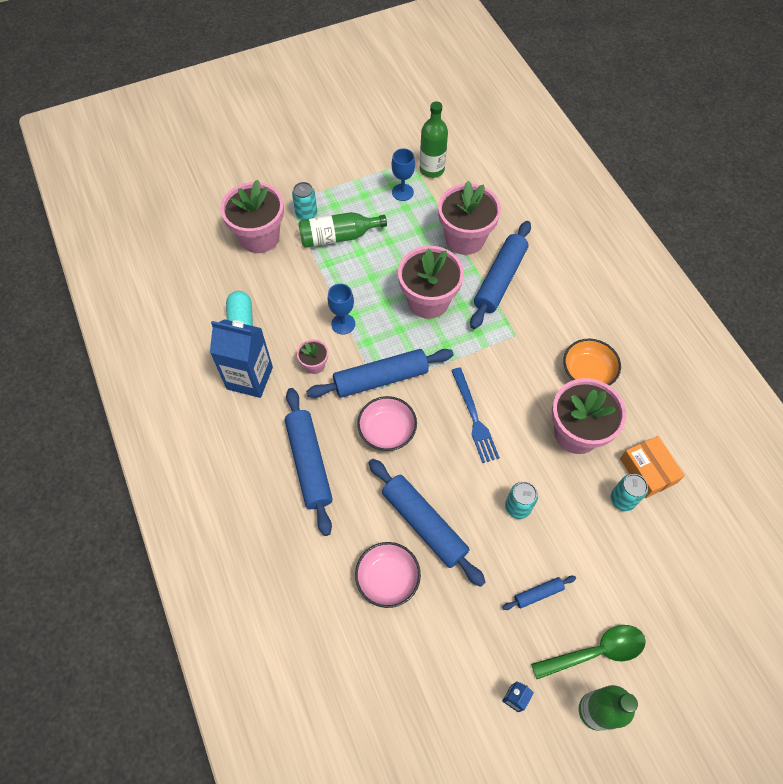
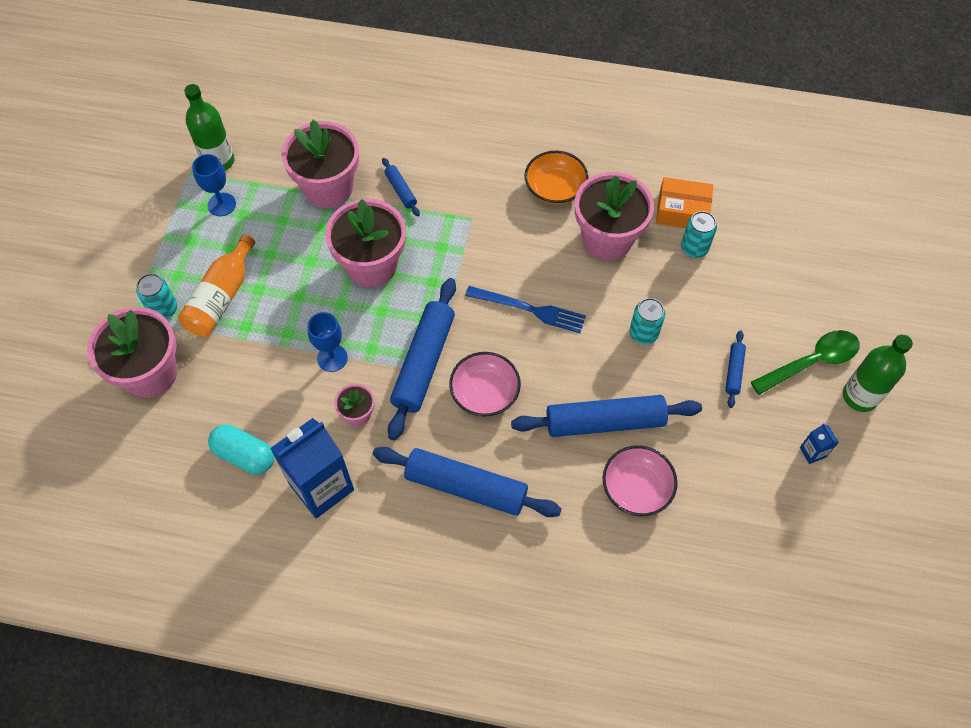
camera: 55 degrees left, 0 degrees up
green bottle [298,212,387,248] -> orange bottle [178,234,255,337]
blue rolling pin [470,221,531,329] -> blue rolling pin [382,158,420,216], size x0.47
green spoon [531,625,646,679] -> green spoon turned 45 degrees clockwise [751,330,860,395]

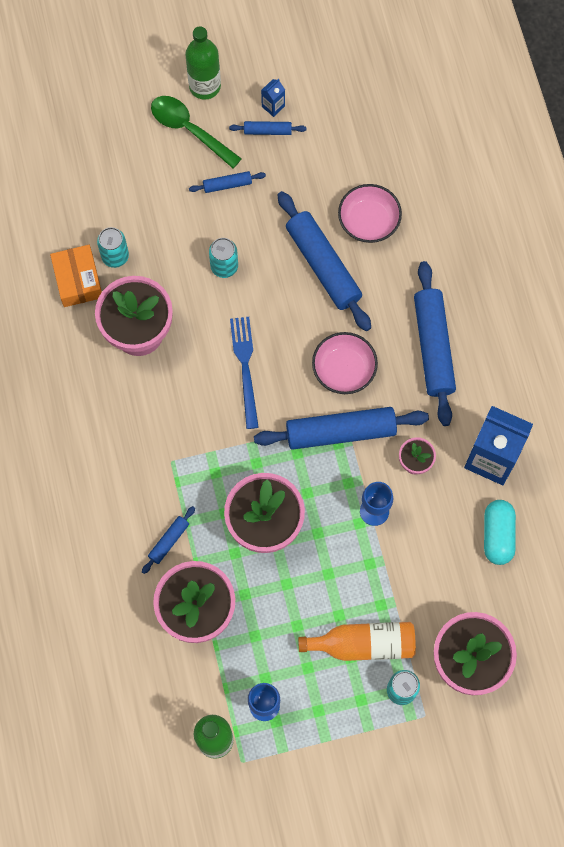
camera: 115 degrees left, 10 degrees up
orange bowl [524,151,589,205] -> none
none -> blue rolling pin [229,121,306,135]

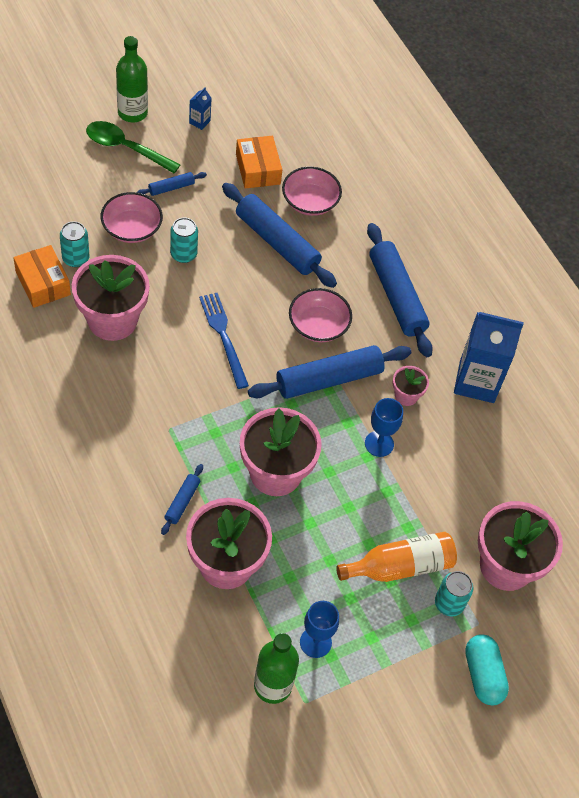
camera: 20 degrees left, 15 degrees down
blue rolling pin [229,121,306,135] -> none
turquoise capsule [484,500,516,565] -> turquoise capsule moved to [465,634,509,705]
none -> pink bowl [101,192,163,243]
none -> orange box [236,136,282,189]

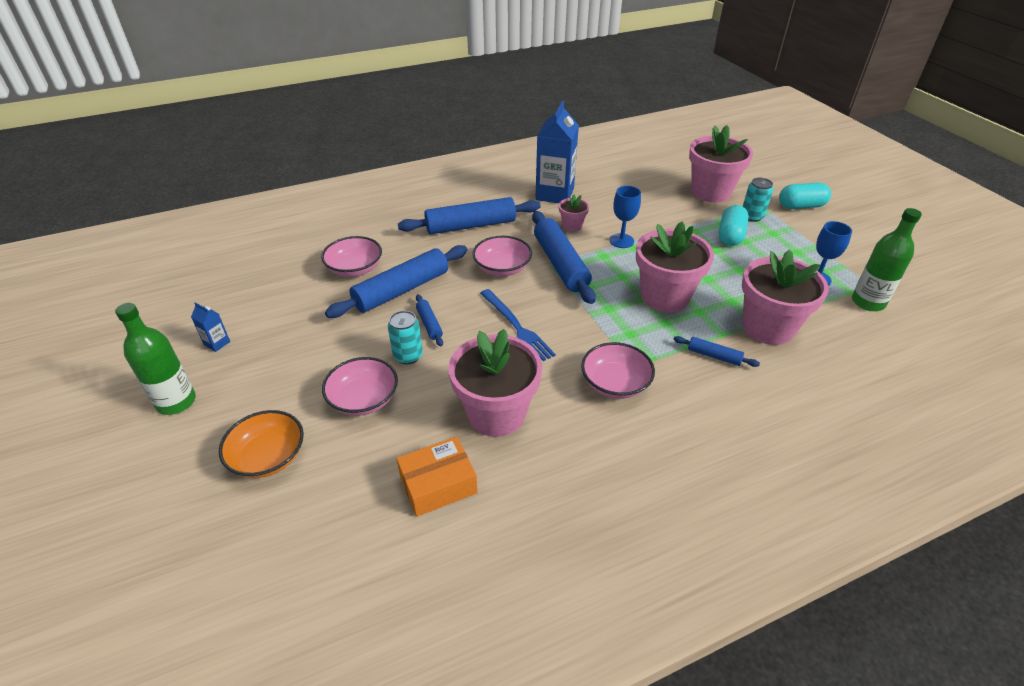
camera: 80 degrees left, 15 degrees down
turquoise can [60,221,89,267] -> none
green spoon [86,121,180,174] -> none
blue rolling pin [137,172,207,196] -> blue rolling pin moved to [416,294,443,347]
blue fork [199,293,249,389] -> blue fork turned 105 degrees counterclockwise [480,289,556,361]
orange box [236,136,282,189] -> none
orange bottle [336,532,457,582] -> turquoise capsule [719,205,749,246]
none -> orange bowl [219,410,304,478]
none -> pink bowl [581,342,655,399]

